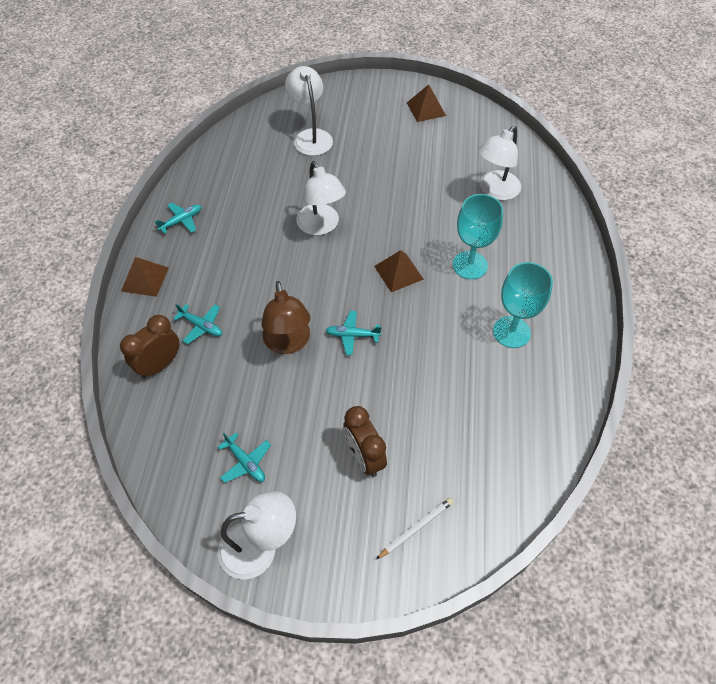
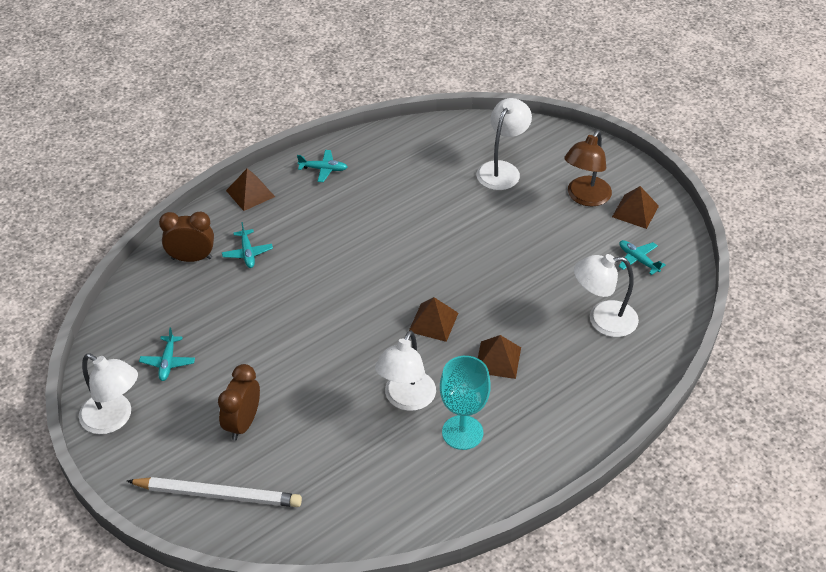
camera: 45 degrees right, 10 degrees down
brown lamp [261,281,310,354] -> brown lamp moved to [564,130,612,207]
white lamp [296,161,346,235] -> white lamp moved to [375,330,436,411]
turquoise plane [325,311,382,355] -> turquoise plane moved to [619,240,665,275]
white pencil [376,498,453,559] -> white pencil [127,477,302,507], size x1.87
turquoise goblet [453,194,503,279] -> brown pyramid [478,335,521,379]

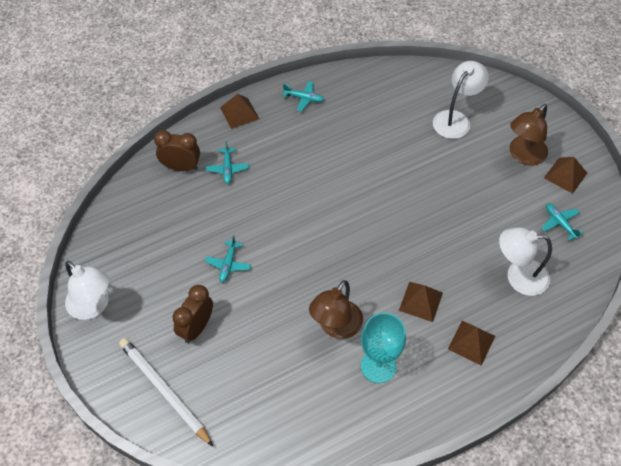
camera: 10 degrees right, 10 degrees up
white pencil [127,477,302,507] -> white pencil turned 150 degrees counterclockwise [119,338,213,446]
turquoise plane [139,327,195,381] -> turquoise plane moved to [205,235,251,282]
white lamp [375,330,436,411] -> brown lamp [309,280,363,339]
brown pyramid [409,297,458,342] -> brown pyramid moved to [448,321,495,366]

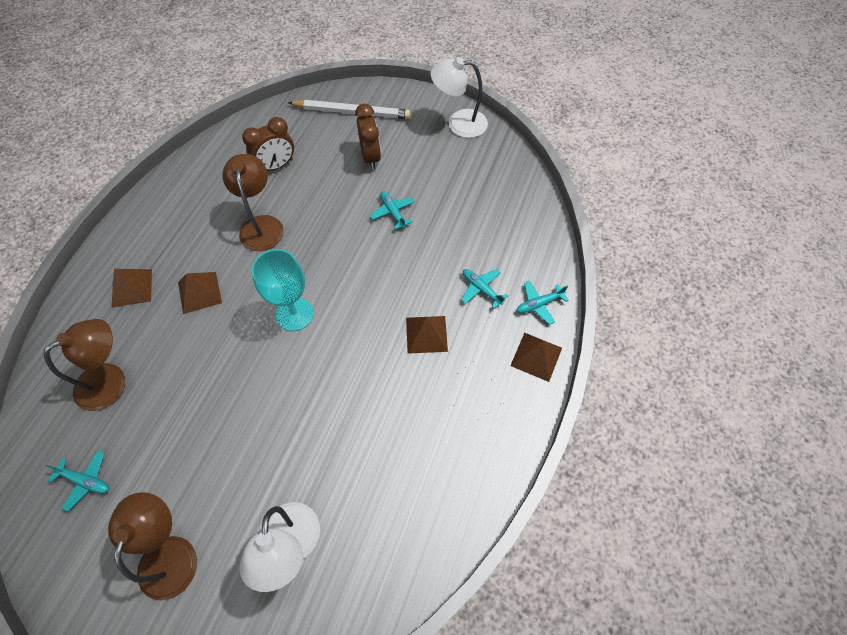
camera: 140 degrees right, 5 degrees up
brown clock [154,130,200,171] -> brown clock moved to [242,117,294,171]
turquoise plane [282,81,324,112] -> turquoise plane moved to [517,281,569,325]
turquoise goblet [361,313,406,383] -> turquoise goblet moved to [251,249,314,331]
white lamp [499,227,552,296] -> brown lamp [44,319,125,411]
brown pyramid [544,157,587,194] -> brown pyramid moved to [406,316,448,354]

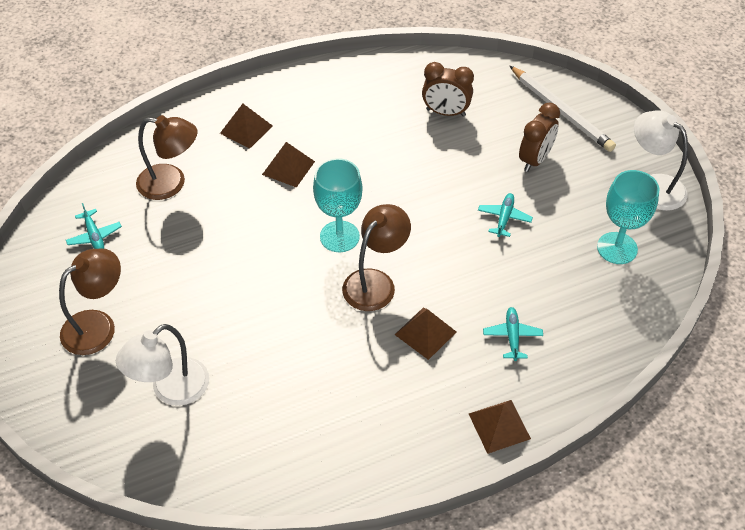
camera: 45 degrees right, 10 degrees down
brown lamp [223,154,284,251] -> brown lamp moved to [342,204,411,311]
turquoise plane [517,281,569,325] -> none
none -> turquoise goblet [597,170,659,264]

